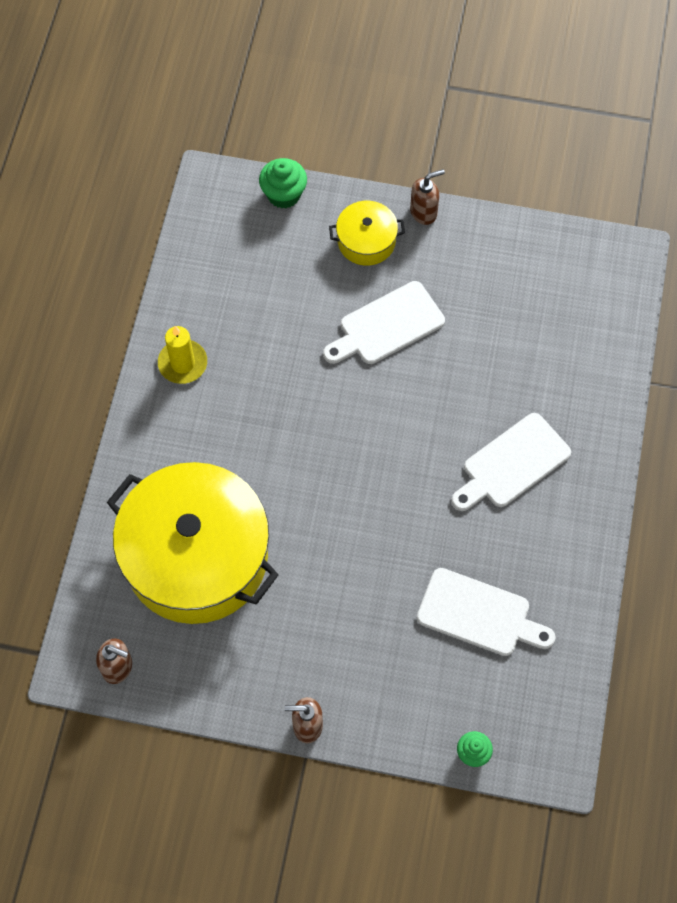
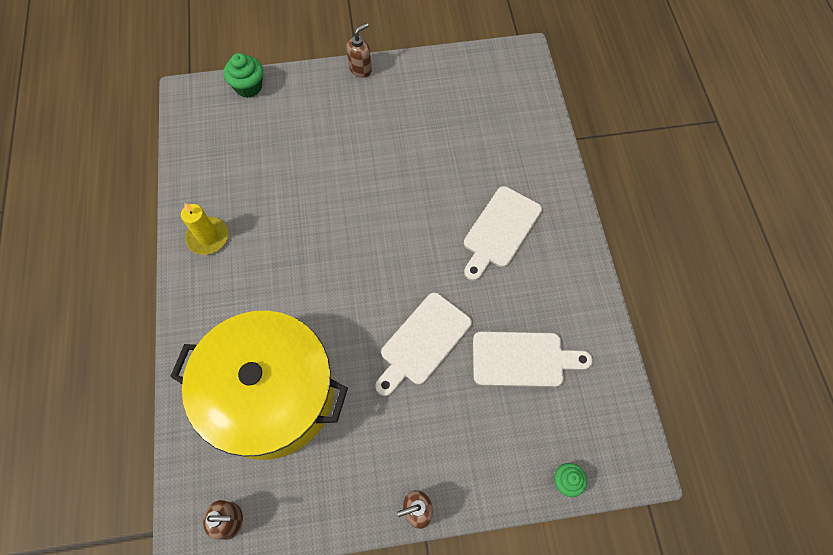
camera: 20 degrees left, 0 degrees up
white cutting board [323,281,445,364] -> white cutting board moved to [375,292,472,396]
yellow pot [329,201,405,266] -> none

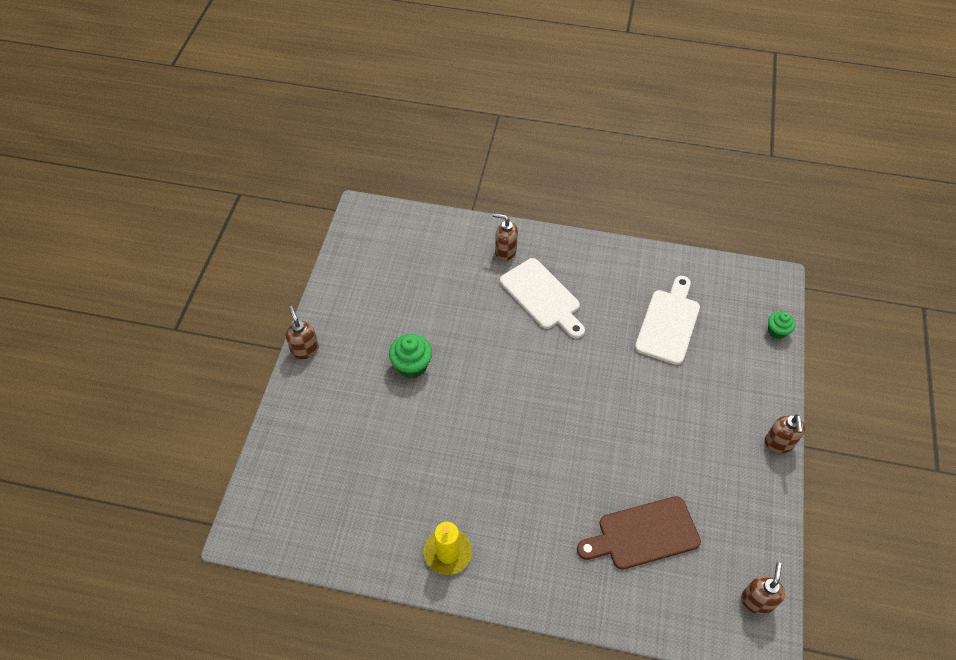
camera: 70 degrees left, 10 degrees down
yellow pot [170,311,348,460] -> brown cutting board [577,496,701,570]
green cupcake [224,53,263,98] -> green cupcake moved to [389,334,432,378]
white cutting board [375,292,472,396] -> none
none -> brown soap dispenser [492,213,518,261]

